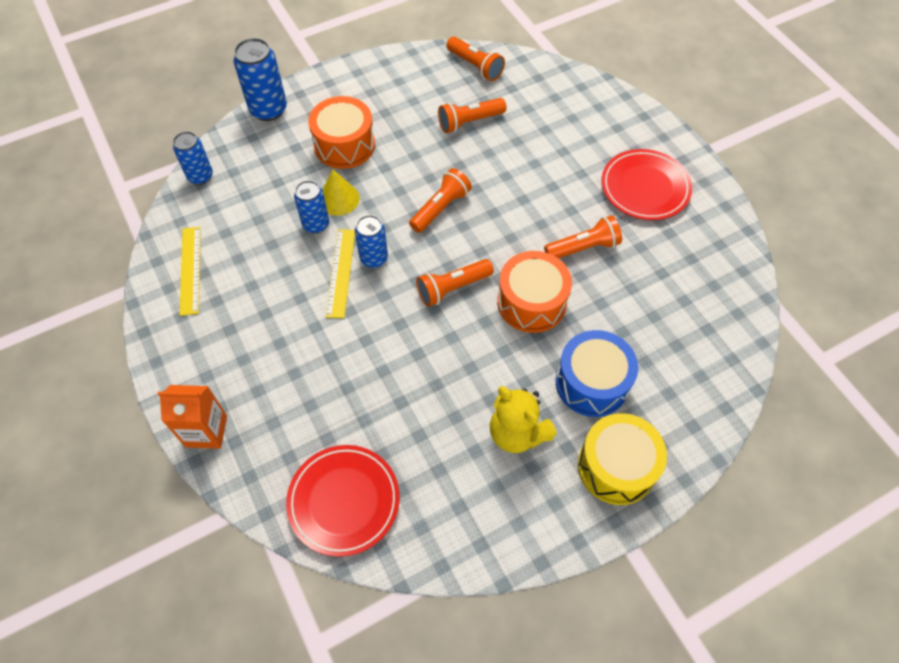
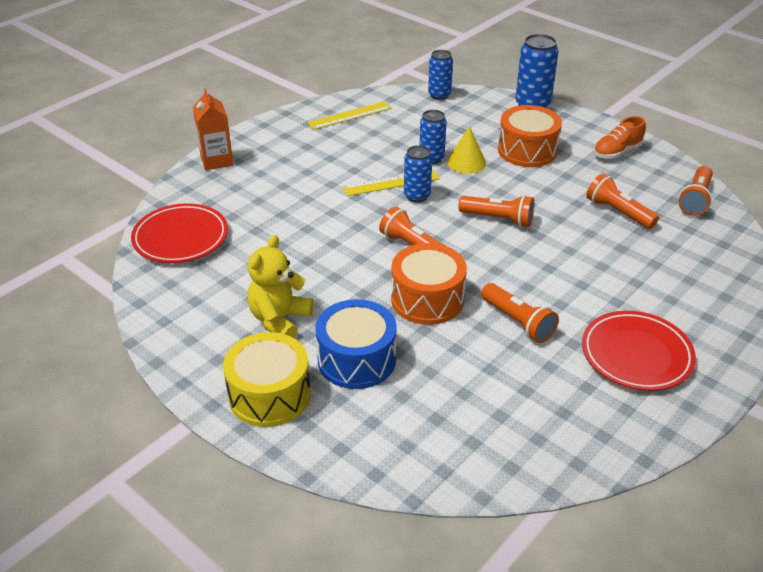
camera: 70 degrees right, 20 degrees down
none -> orange shoe [594,116,646,159]

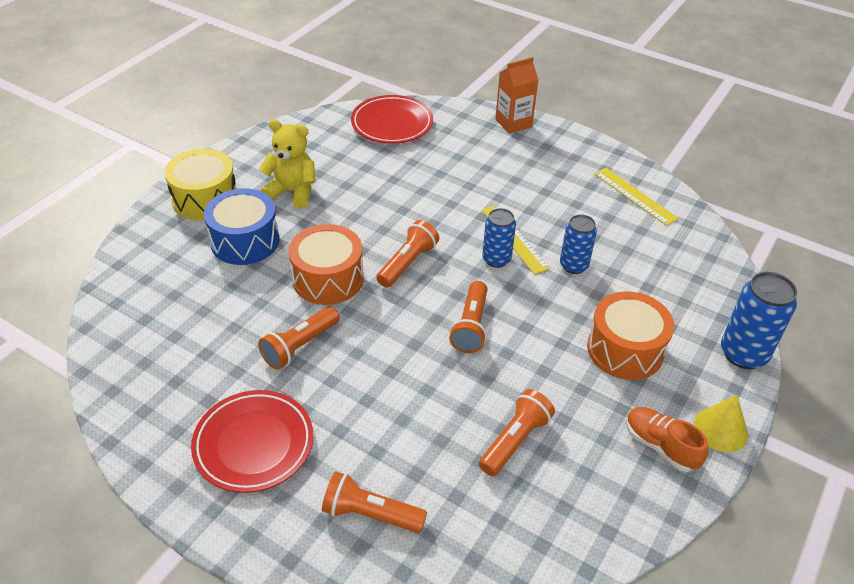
camera: 80 degrees right, 5 degrees up
blue can [428,50,453,100] -> none
yellow cone [447,126,486,174] -> yellow cone moved to [694,395,748,452]
orange flashlight [679,166,713,216] -> orange flashlight moved to [322,471,427,533]

